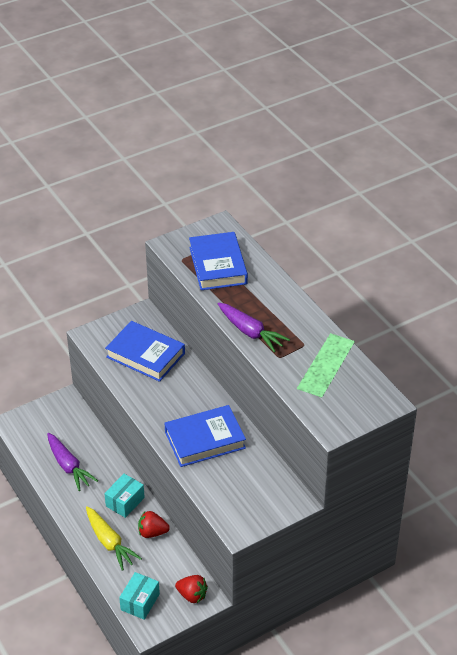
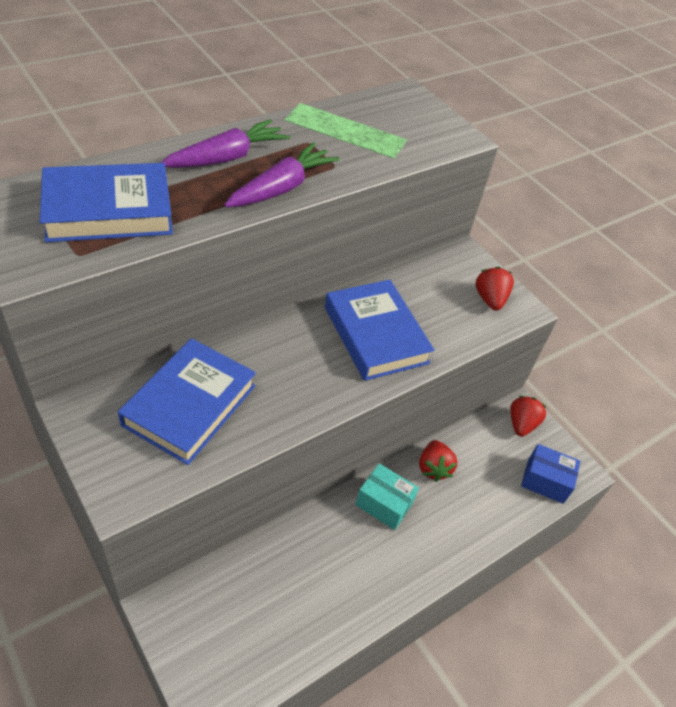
camera: 100 degrees left, 5 degrees up
purple carrot [47,433,98,491] -> purple carrot moved to [160,119,290,168]
yellow carrot [86,506,142,571] -> none
turquoise box [119,572,160,620] -> blue box [521,444,581,504]
none -> red strawberry [475,267,514,311]

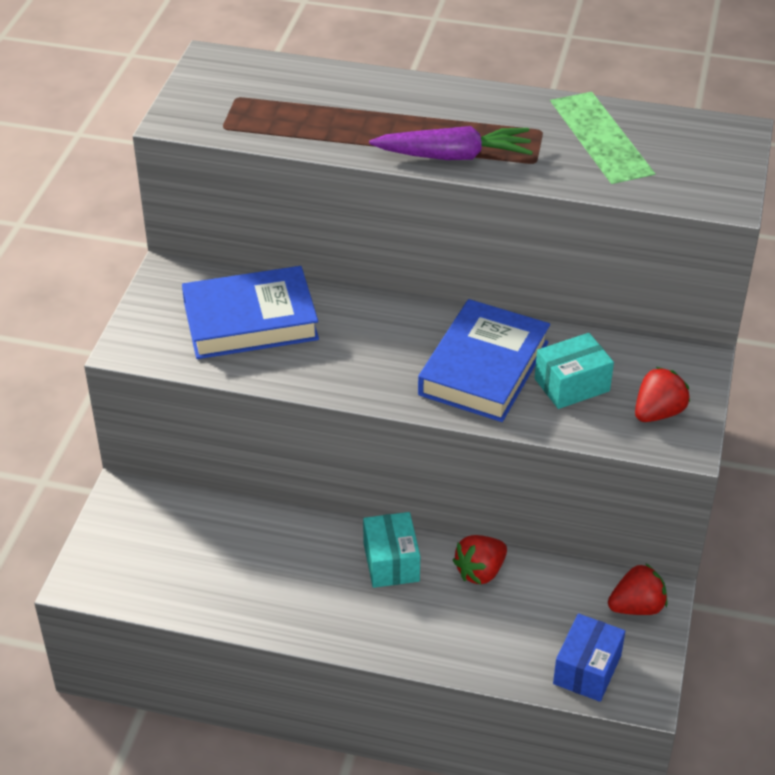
camera: 55 degrees right, 5 degrees down
blue book [40,163,173,242] -> none
purple carrot [160,119,290,168] -> none
blue box [521,444,581,504] -> blue box turned 45 degrees clockwise [553,613,625,702]
none -> turquoise box [535,333,614,409]

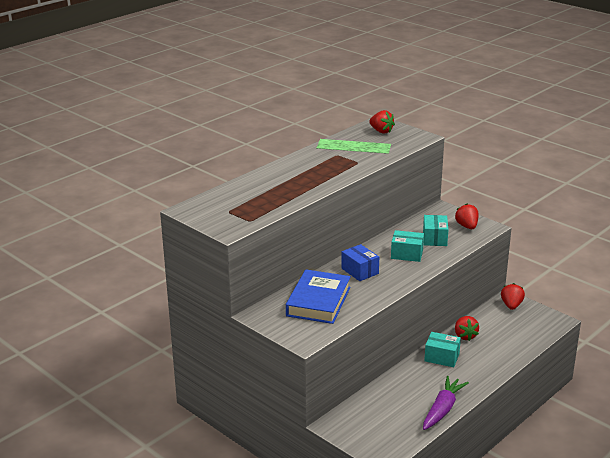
camera: 60 degrees left, 15 degrees down
purple carrot [369,126,533,160] -> purple carrot moved to [423,376,469,430]
blue book [418,299,550,422] -> turquoise box [391,230,424,262]
blue box [553,613,625,702] -> blue box moved to [341,244,379,281]
none -> red strawberry [369,110,395,134]

